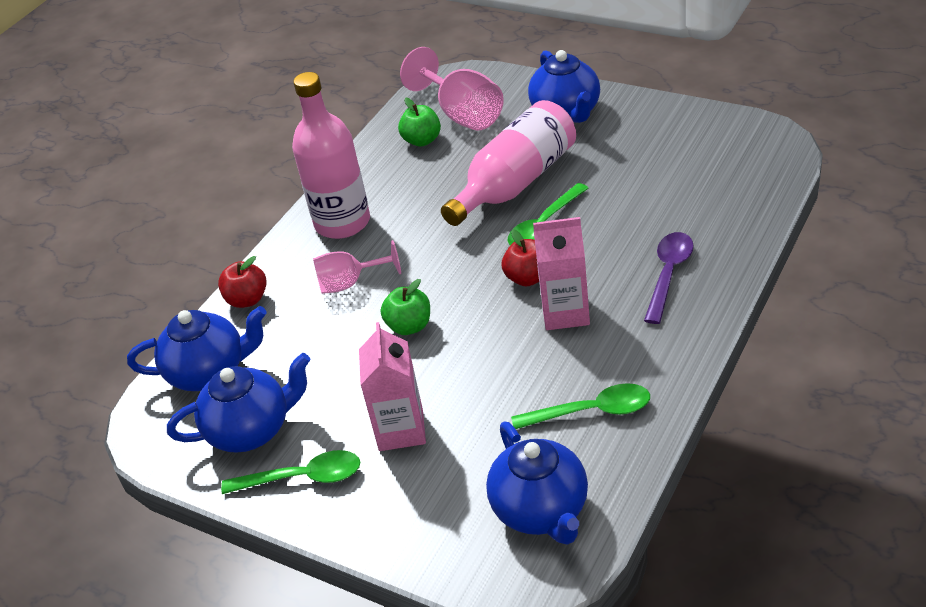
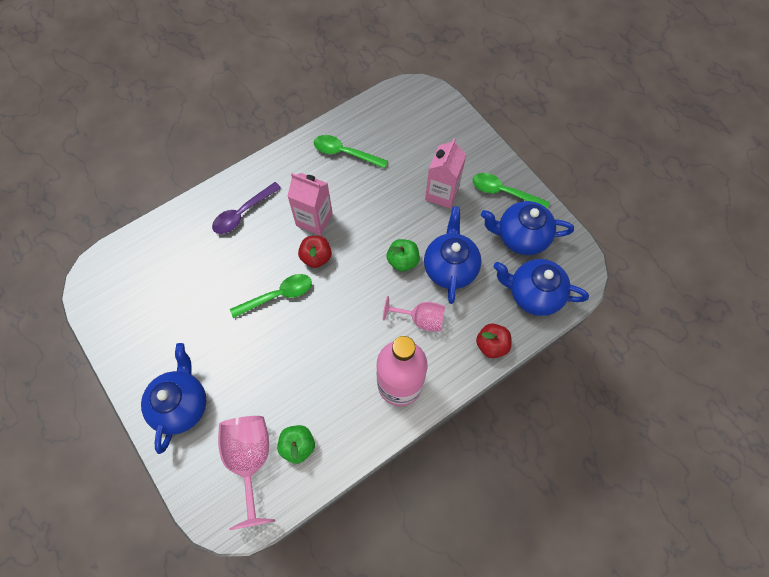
camera: 160 degrees left, 25 degrees up
pink bottle [441,100,576,226] -> none
blue teapot [486,422,588,545] -> blue teapot moved to [424,206,481,304]

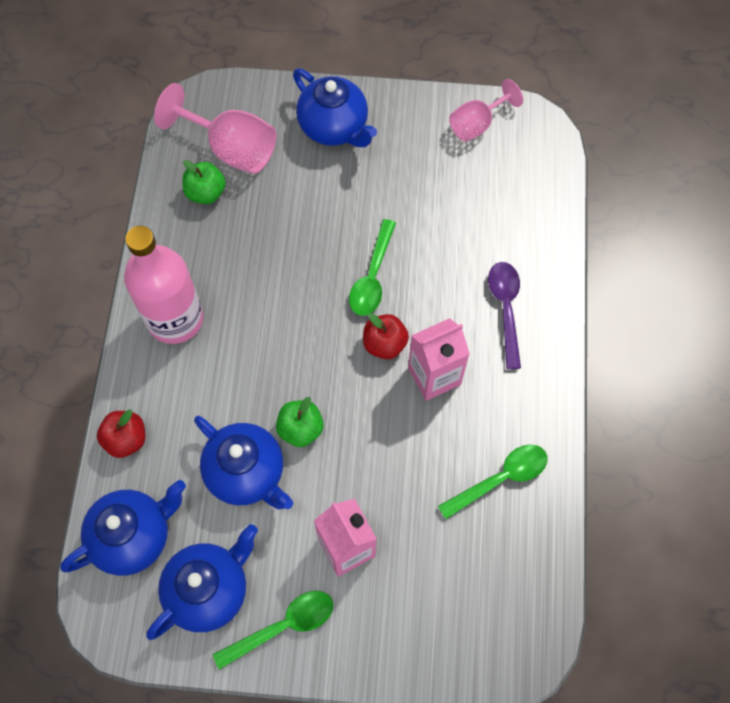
camera: 130 degrees right, 0 degrees up
pink goblet [383,296,445,332] -> pink goblet moved to [449,79,523,142]

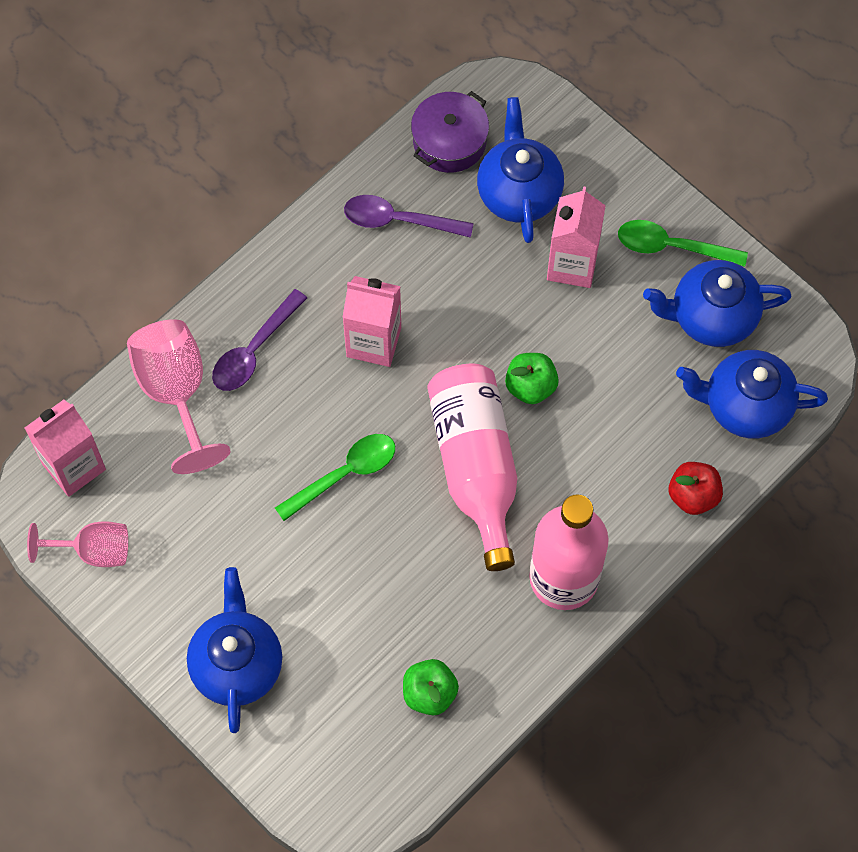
camera: 140 degrees left, 0 degrees up
pink goblet [154,83,277,174] -> pink goblet moved to [127,319,231,474]
blue teapot [194,416,293,509] -> blue teapot moved to [477,97,564,243]
red apple [363,314,409,359] -> none
green spoon [438,445,548,519] -> purple spoon [344,195,473,238]
none -> pink carton [25,400,106,497]
none -> purple pot [411,91,489,173]
none -> pink bottle [427,364,517,571]

